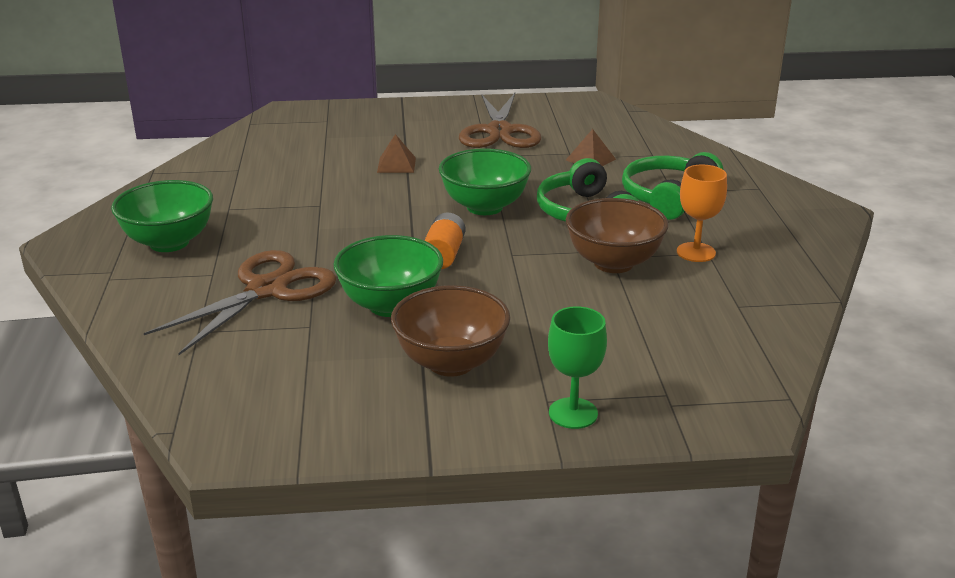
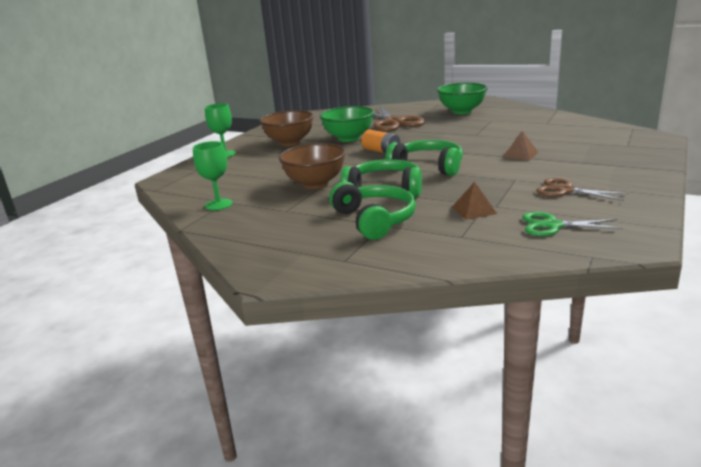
camera: 125 degrees right, 5 degrees down
green bowl [439,148,531,215] -> green headphones [385,140,463,176]
brown scissors [459,93,541,148] -> brown scissors [536,178,628,201], size x0.60
orange goblet [677,165,727,262] -> none
none -> green goblet [193,141,233,210]
none -> green scissors [522,212,623,236]

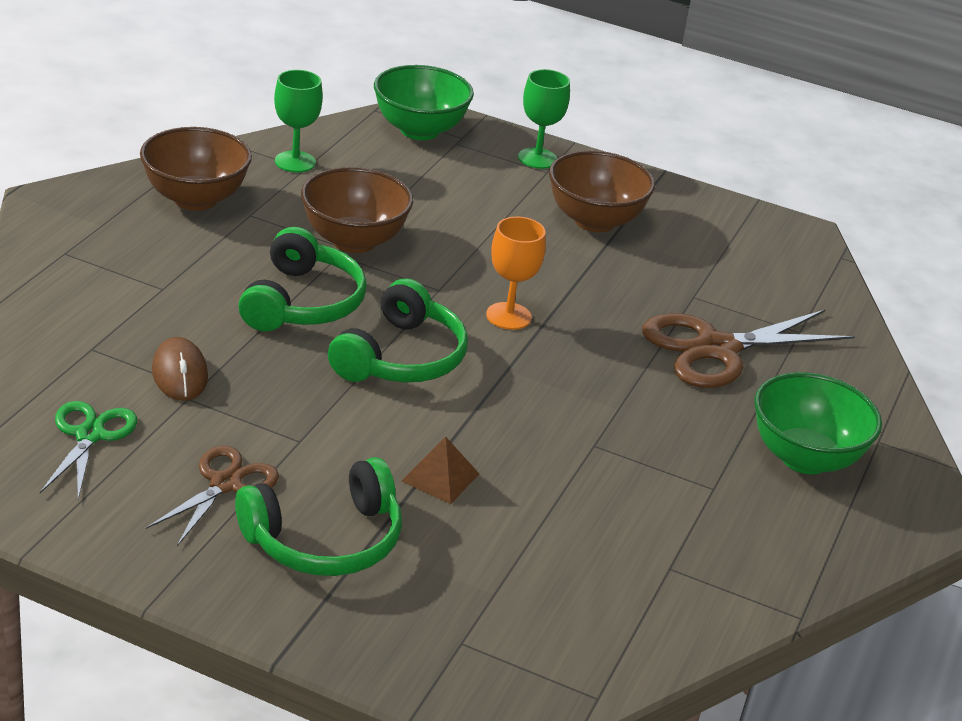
camera: 80 degrees right, 10 degrees up
green bowl [320,106,374,142] -> green bowl moved to [374,65,474,140]
green headphones [329,182,416,240] -> green headphones moved to [235,457,402,576]
orange battery [361,130,400,153] -> orange goblet [486,217,546,330]
brown pyramid [452,182,497,220] -> brown mouse [152,337,208,401]
none -> brown bowl [140,127,252,211]

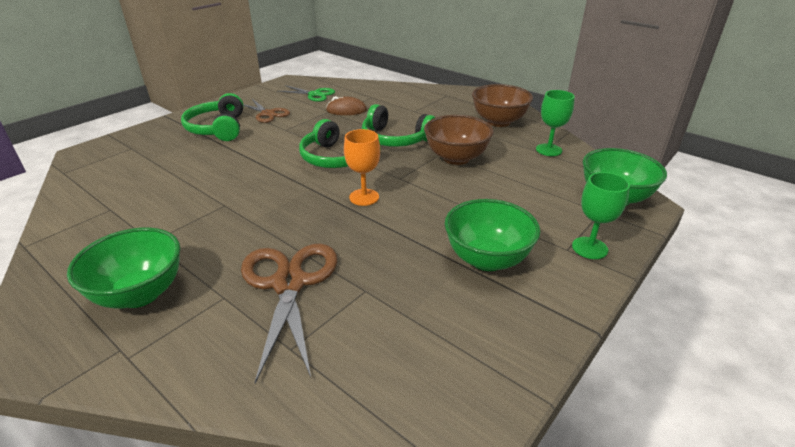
camera: 110 degrees right, 0 degrees up
brown pyramid [402,437,479,504] -> none
brown bowl [549,151,655,232] -> green bowl [445,199,540,271]

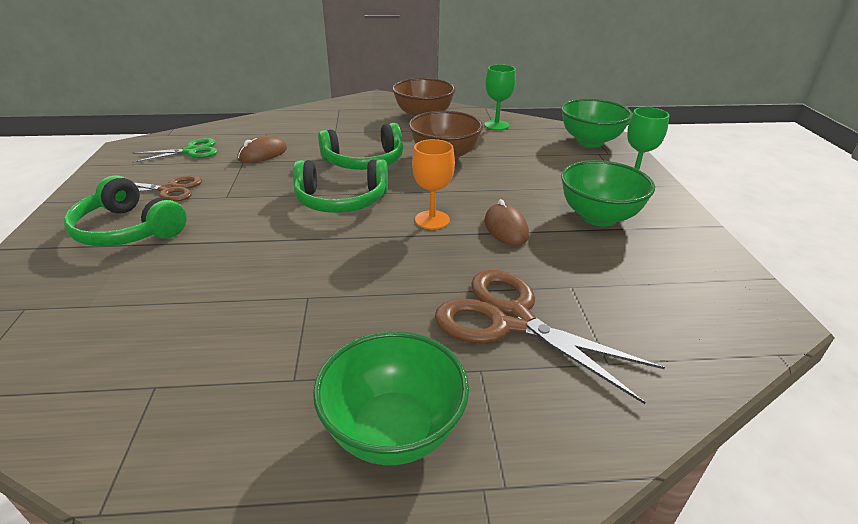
camera: 45 degrees left, 0 degrees up
none -> brown mouse [484,199,529,246]

